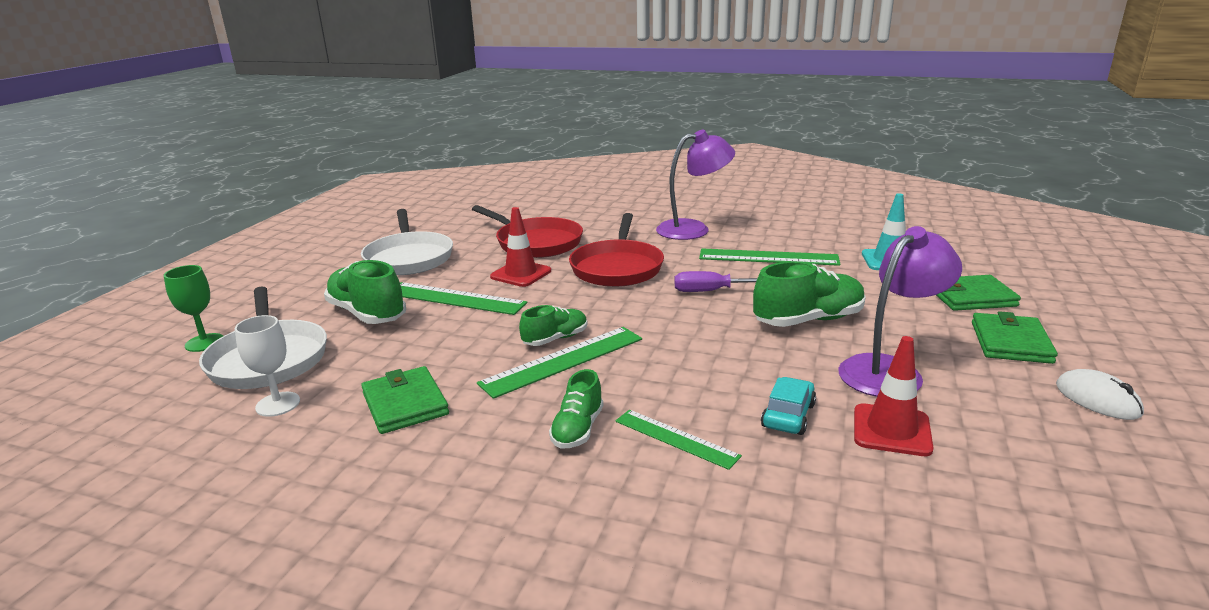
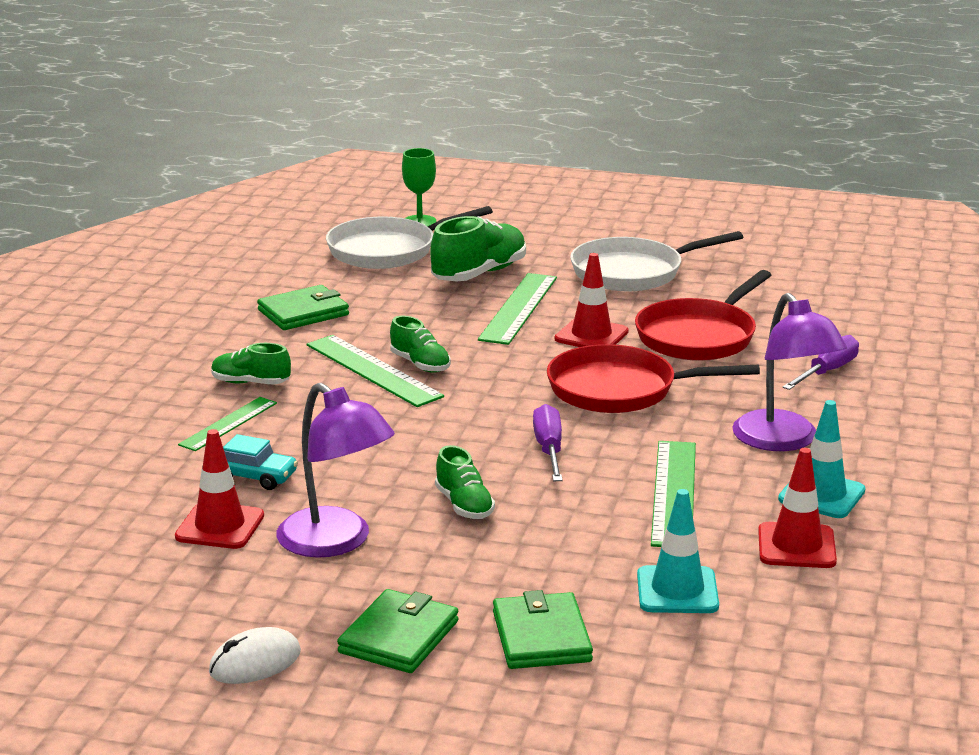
camera: 85 degrees right, 0 degrees up
white goblet [235,315,300,417] -> none
green shoe [753,261,866,327] -> green shoe [435,445,495,519], size x0.59
green wallet [972,311,1058,364] -> green wallet turned 75 degrees counterclockwise [337,589,458,673]
none -> red traffic cone [758,448,837,568]
none -> turquoise traffic cone [778,400,865,518]
none -> purple screwdriver [782,335,859,390]

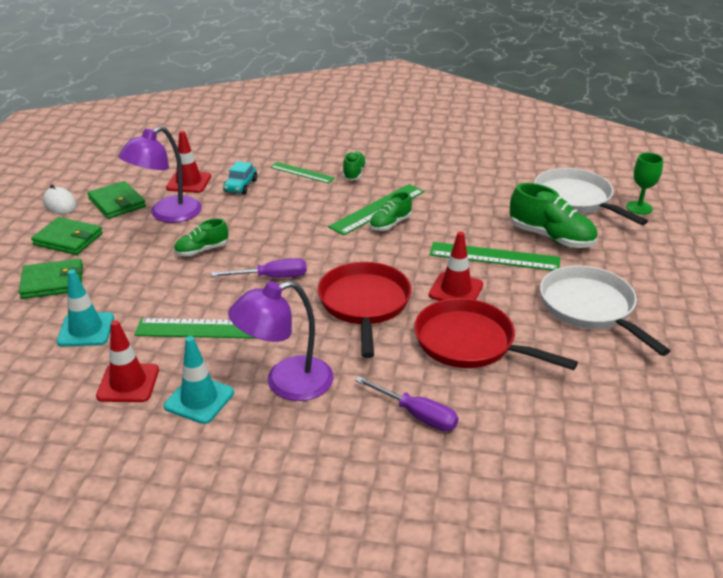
camera: 85 degrees right, 10 degrees up
green wallet [257,285,349,330] -> green wallet moved to [88,181,146,219]

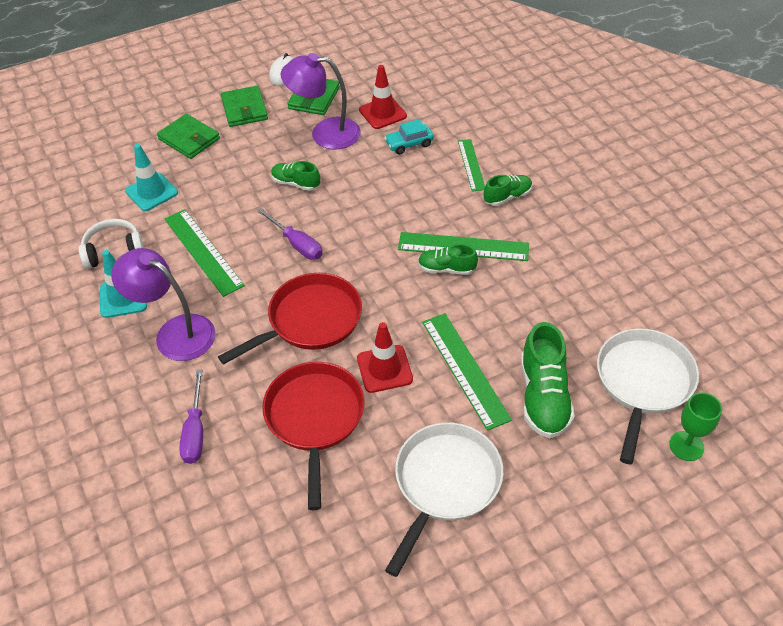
camera: 55 degrees right, 15 degrees up
red traffic cone [96,320,159,402] -> white headphones [78,219,144,269]

